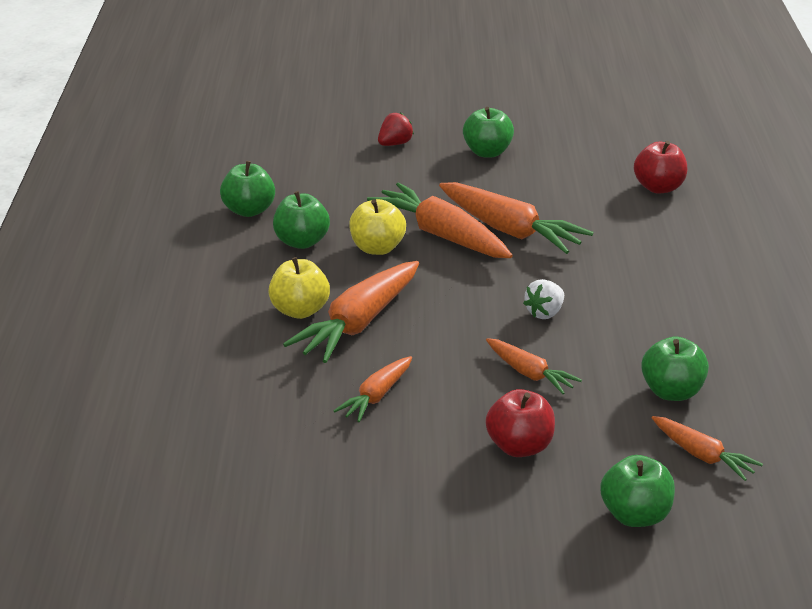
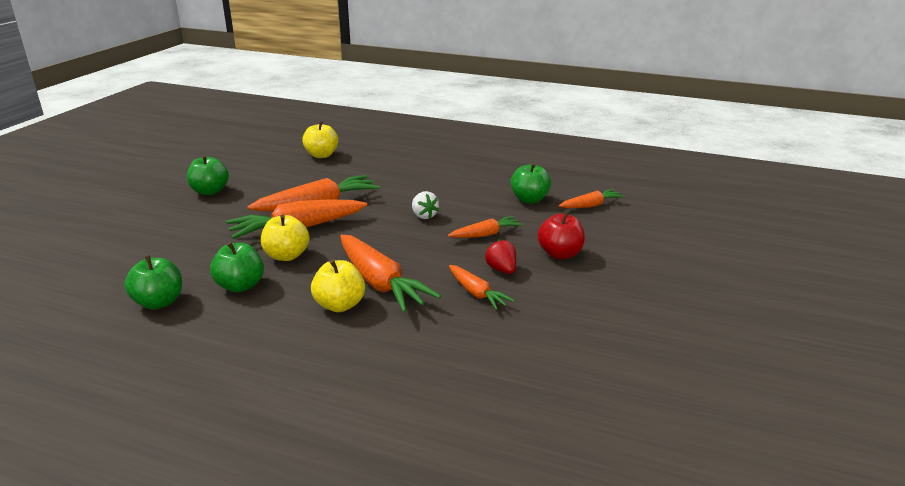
camera: 70 degrees left, 5 degrees down
red strawberry [378,112,414,146] -> red strawberry moved to [485,239,516,274]
green apple [600,455,675,527] -> none
red apple [634,141,687,194] -> yellow apple [302,121,338,158]

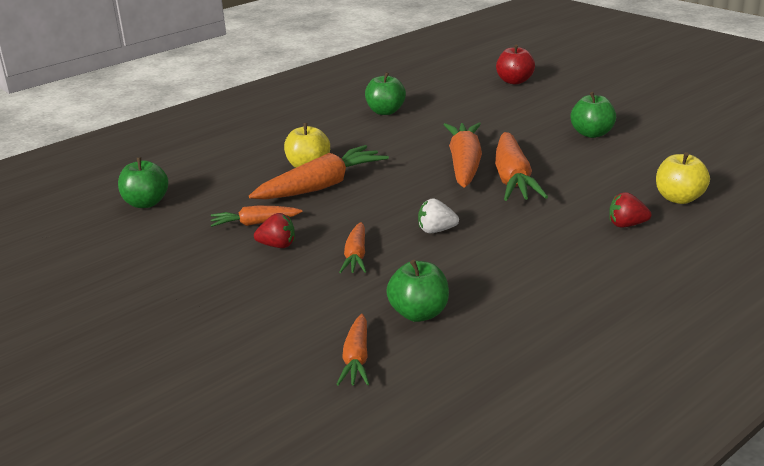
camera: 120 degrees right, 0 degrees up
green apple [210,242,264,292] -> green apple moved to [118,157,169,208]
yellow apple [261,214,310,261] -> none
orange carrot [340,235,441,312] -> orange carrot turned 150 degrees clockwise [249,145,389,200]
red apple [537,211,585,259] -> red apple moved to [496,45,535,85]
none -> red strawberry [609,192,651,227]

